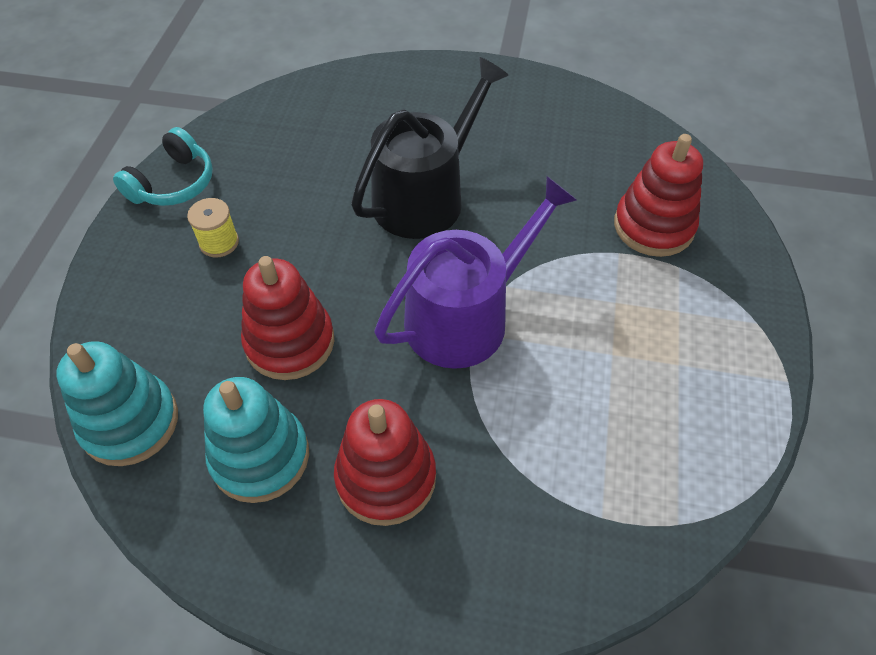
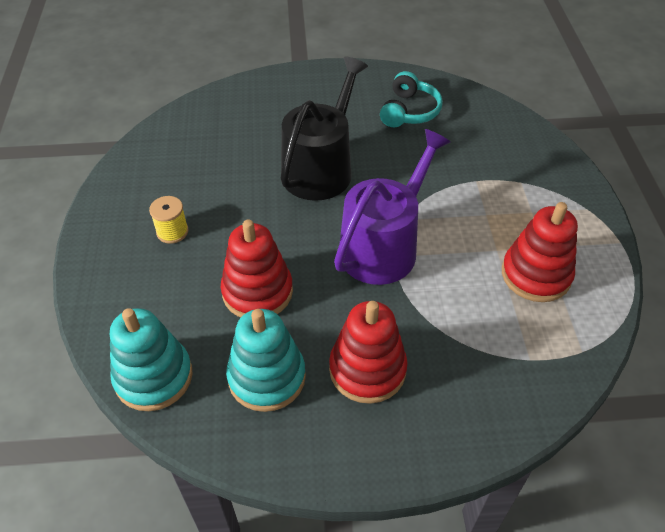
camera: 15 degrees left, 5 degrees down
turquoise headphones [113,127,213,206] -> turquoise headphones moved to [380,71,443,127]
red stacking toy [614,134,703,257] -> red stacking toy moved to [502,202,578,302]

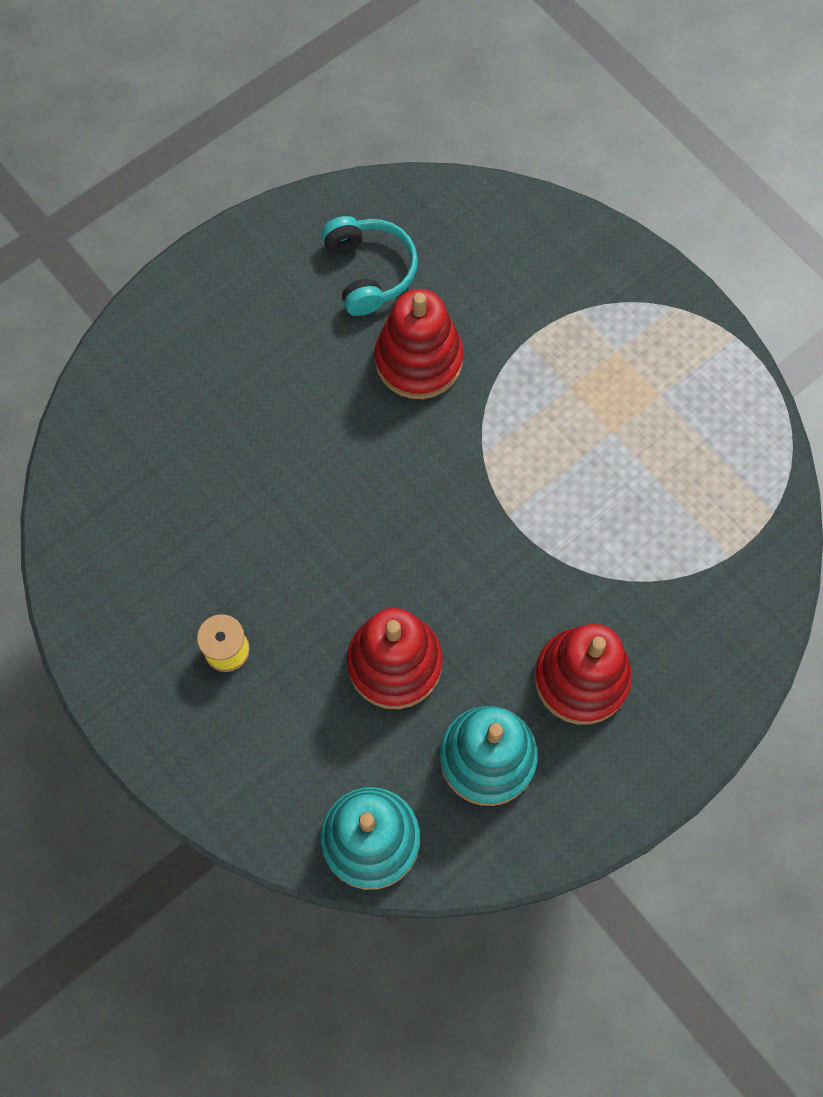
camera: 35 degrees left, 20 degrees up
black watering can [281,57,368,201] -> none
purple watering can [334,129,451,285] -> none
red stacking toy [502,202,578,302] -> red stacking toy moved to [375,289,463,399]

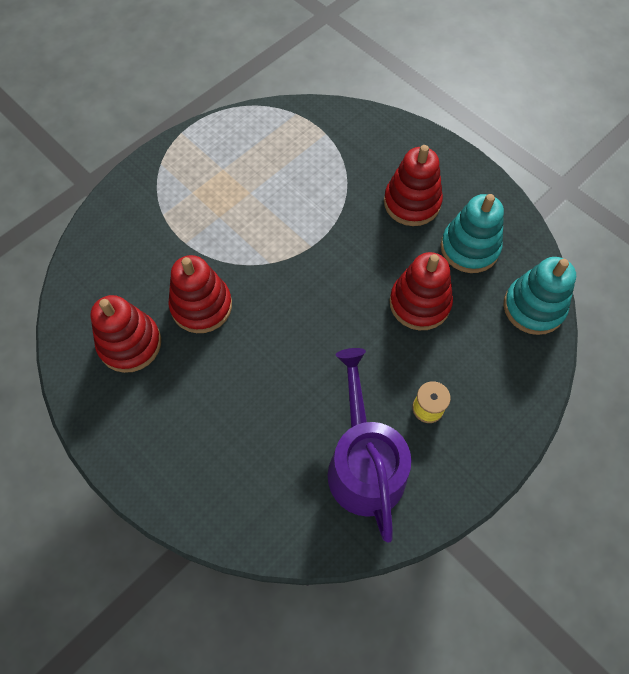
camera: 95 degrees left, 5 degrees down
turquoise headphones [322,216,418,316] -> red stacking toy [90,295,161,373]
none -> purple watering can [328,348,411,543]

